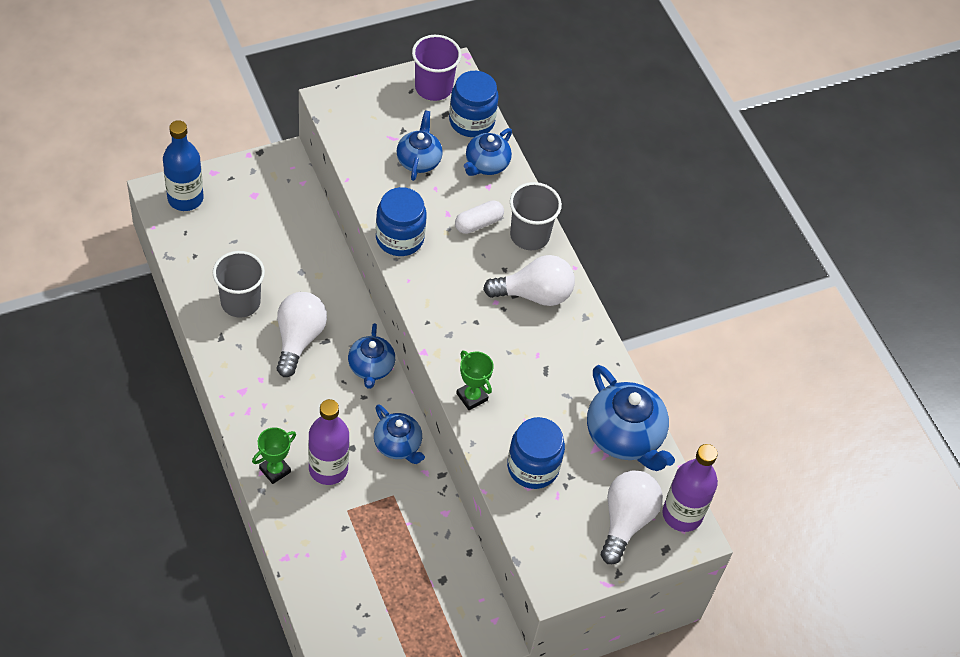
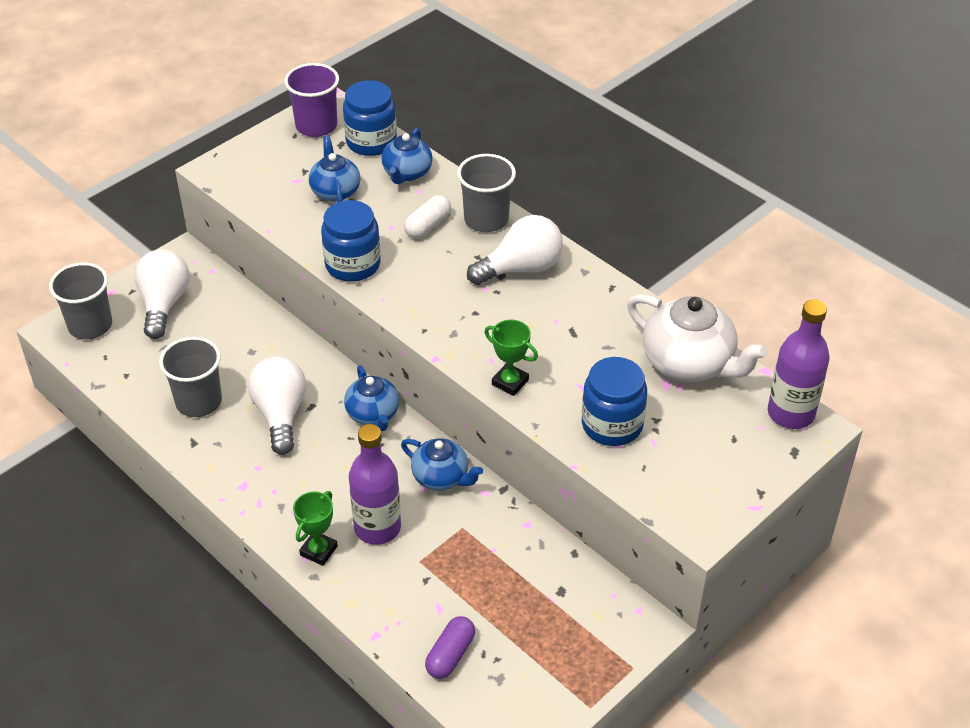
camera: 15 degrees left, 10 degrees down
blue bottle [163,120,203,211] -> grey cup [49,262,112,339]
blue teapot [587,365,675,471] -> white teapot [627,294,768,382]
white light bulb [601,470,663,564] -> white light bulb moved to [134,249,190,339]
none -> purple capsule [425,616,475,679]

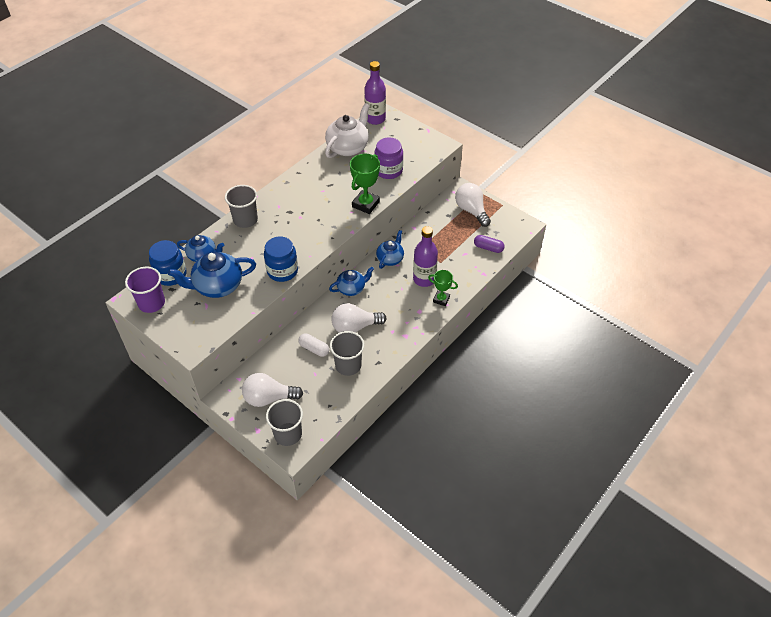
camera: 95 degrees left, 5 degrees up
blue teapot [309,135,360,202] -> blue teapot [168,252,256,298], size x1.62
white capsule [404,195,451,238] -> white capsule moved to [298,333,329,357]
white light bulb [467,215,563,285] -> white light bulb moved to [455,183,491,227]
green trophy [484,320,538,396] -> green trophy [350,154,380,214], size x1.58
blue jar [582,357,647,446] -> purple jar [375,138,403,179]

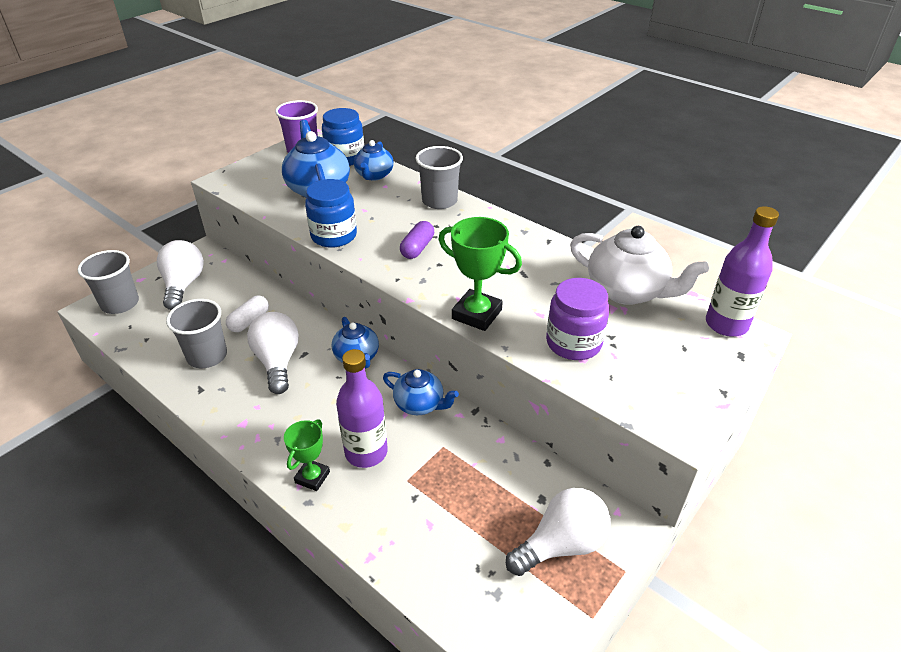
camera: 90 degrees right, 10 degrees down
purple capsule [474,235,505,253] -> purple capsule moved to [400,221,434,259]

